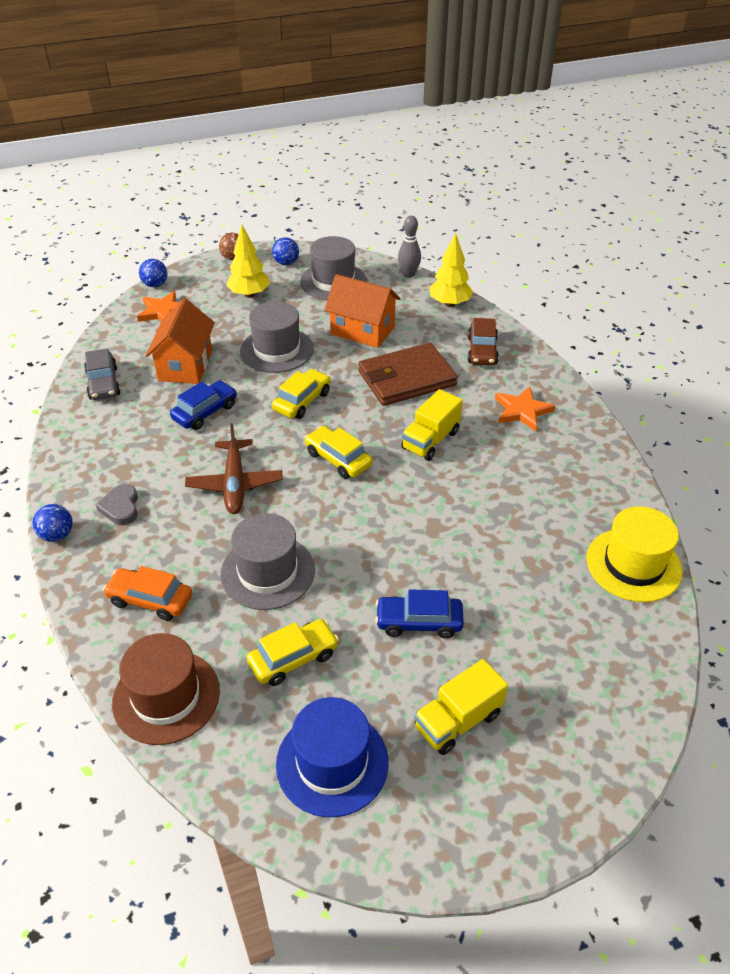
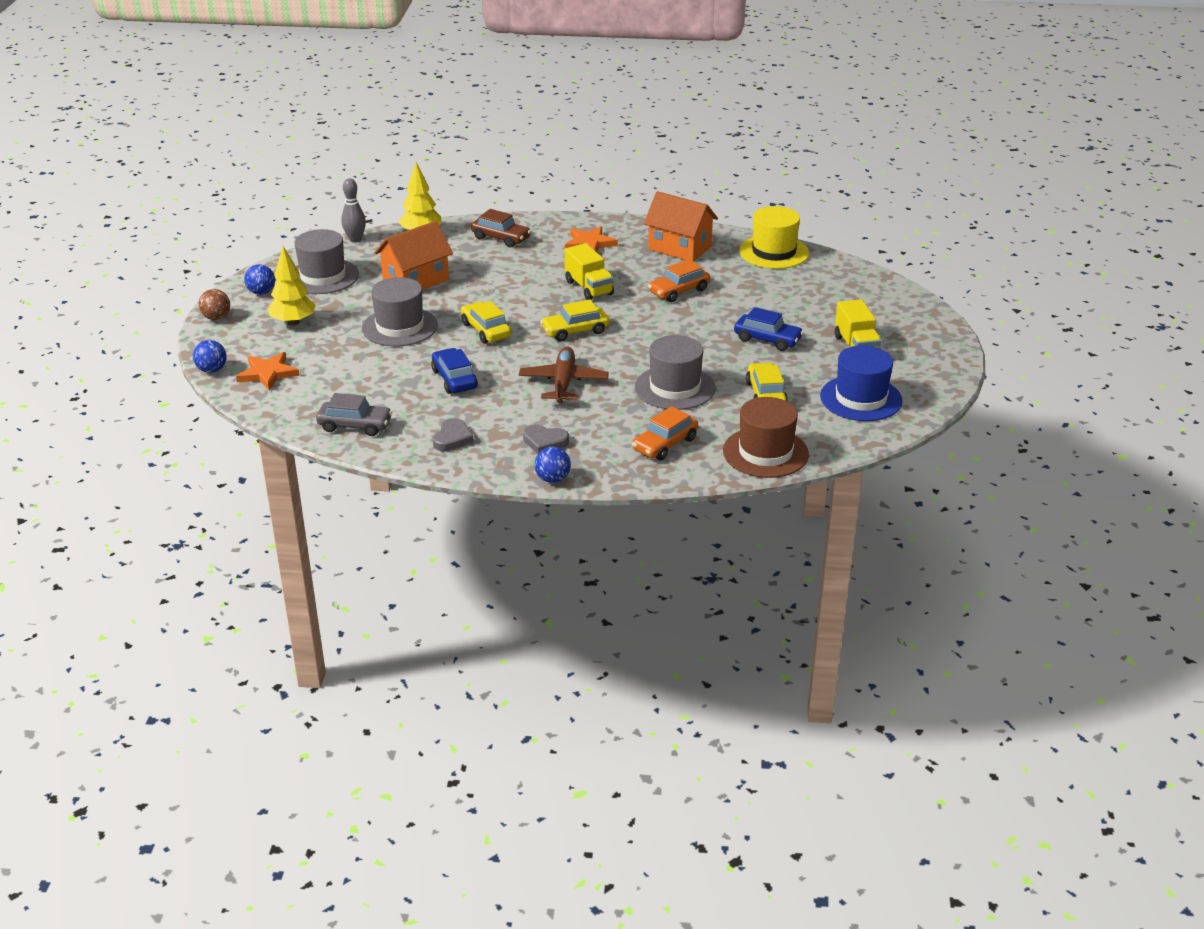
camera: 65 degrees left, 10 degrees down
orange house [145,298,215,384] -> orange house moved to [644,191,718,262]
brown plane [185,424,283,514] -> brown plane turned 105 degrees counterclockwise [519,346,609,403]
brown wallet [358,343,458,406] -> none
blue car [375,589,464,638] -> blue car turned 90 degrees counterclockwise [734,307,804,351]
none -> grey heart [433,418,474,452]
none -> orange car [648,259,710,302]

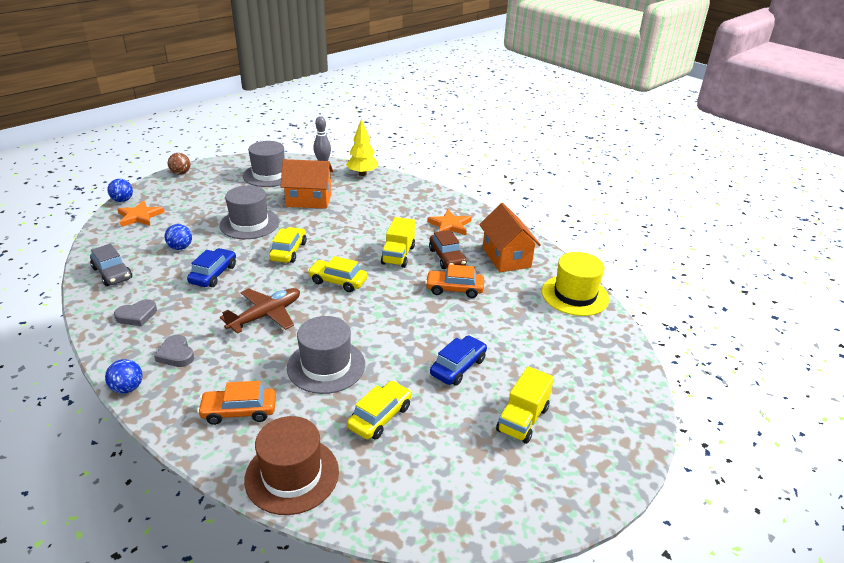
camera: 40 degrees right, 0 degrees up
blue ball [244,264,275,295] -> blue ball moved to [165,224,192,250]
yellow tree [268,246,316,326] -> none
brown car [471,209,531,247] -> brown car moved to [429,230,466,269]
blue car [734,307,804,351] -> blue car turned 120 degrees counterclockwise [430,335,487,386]
blue hat [820,345,903,421] -> none

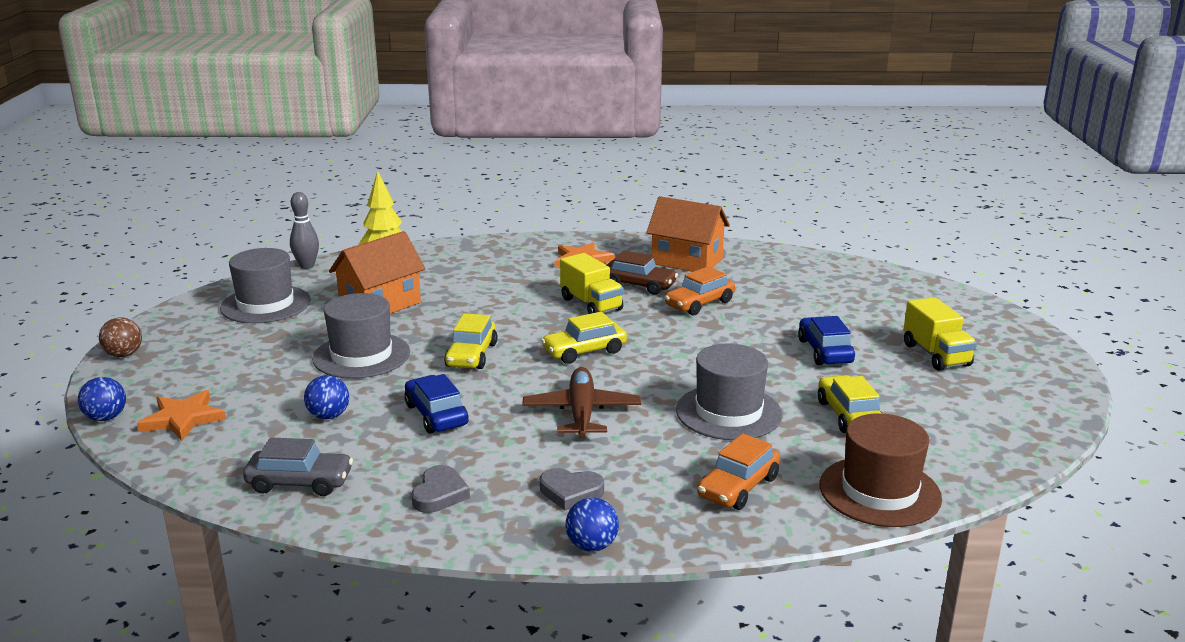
camera: 45 degrees left, 10 degrees down
yellow car [269,227,307,263] -> yellow car turned 135 degrees counterclockwise [444,313,498,369]
yellow hat [542,252,609,316] -> none

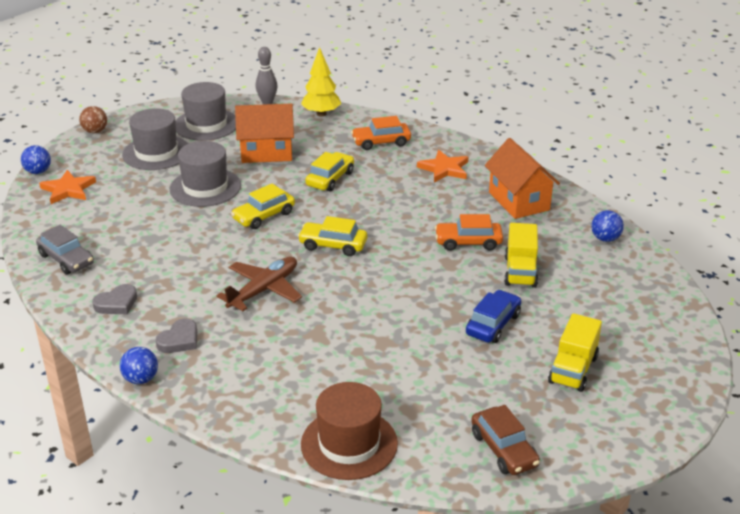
camera: 40 degrees right, 10 degrees up
blue ball [304,375,349,419] -> blue ball moved to [591,210,624,242]
blue car [404,374,469,434] -> none
grey heart [540,468,604,511] -> grey heart turned 105 degrees counterclockwise [156,318,197,353]
yellow truck [560,253,624,314] -> yellow truck moved to [504,223,538,288]
brown car [607,251,678,295] -> brown car moved to [471,405,540,475]
grey hat [676,343,783,440] -> grey hat moved to [122,108,188,170]
orange car [697,433,780,510] -> orange car moved to [351,116,411,150]
yellow car [818,375,883,433] -> yellow car moved to [305,152,354,191]

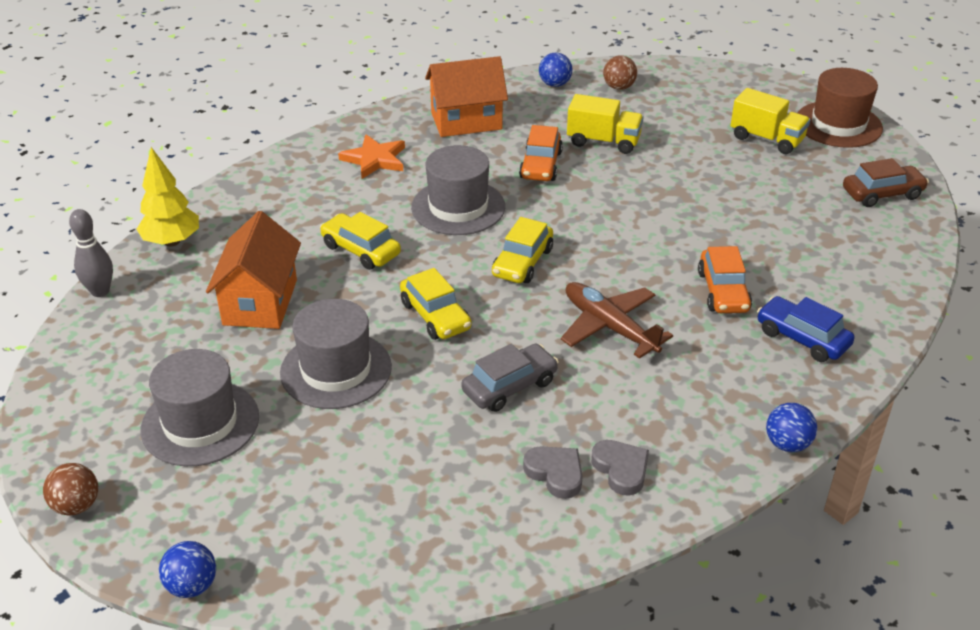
camera: 80 degrees left, 5 degrees up
grey car [36,225,94,275] -> grey car moved to [461,344,559,412]
orange star [39,170,96,204] -> none
grey heart [156,318,197,353] -> grey heart moved to [523,446,582,499]
grey hat [175,82,236,141] -> grey hat moved to [411,145,505,235]
brown hat [301,382,398,480] -> brown hat moved to [798,68,883,148]
orange car [351,116,411,150] -> orange car moved to [698,246,752,313]
blue car [466,290,521,343] -> blue car moved to [757,296,855,362]
none -> brown ball [603,56,637,90]

